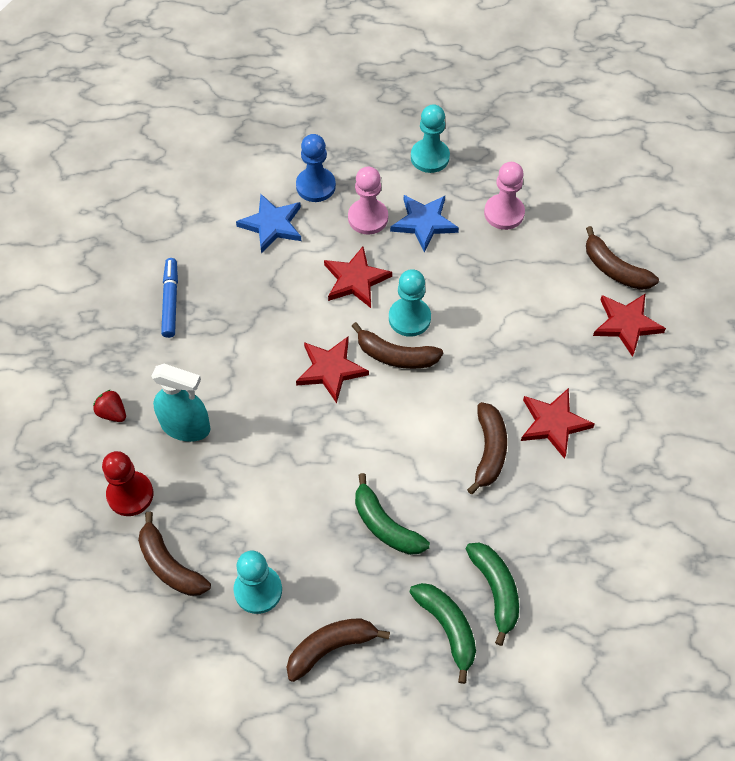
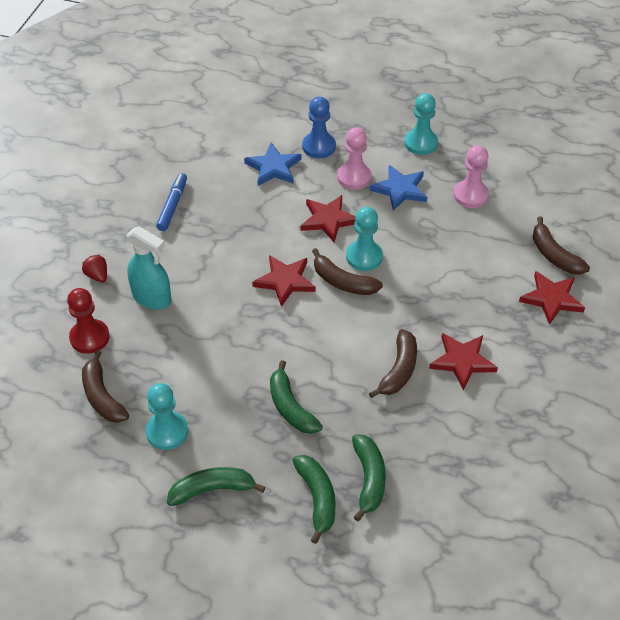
camera: 15 degrees right, 10 degrees down
brown banana [287,618,390,682] -> green banana [167,467,265,506]

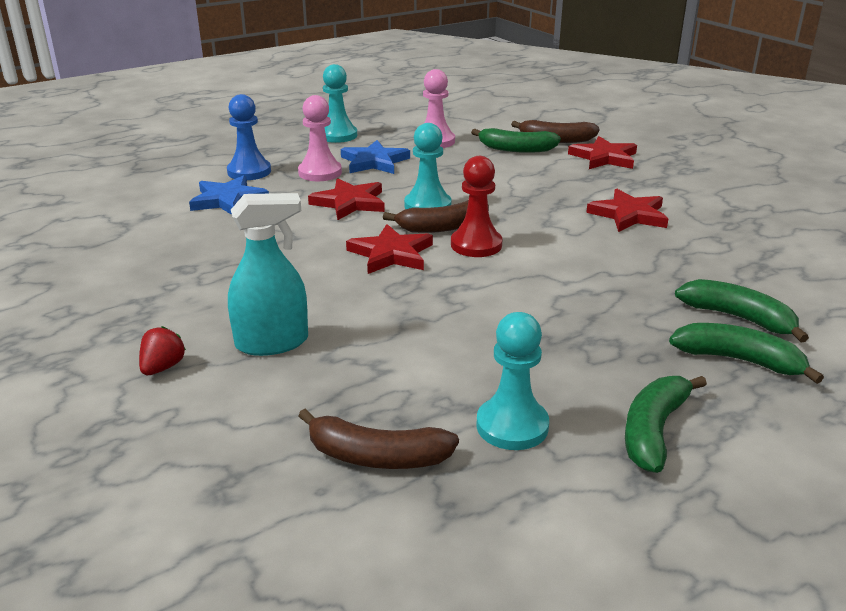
camera: 50 degrees left, 20 degrees down
red pawn [67,288,110,354] -> red pawn moved to [451,156,503,257]
red strawberry [82,255,107,283] -> red strawberry turned 105 degrees clockwise [139,326,186,375]
blue marker [156,173,187,231] -> none
green banana [270,360,323,434] -> green banana moved to [471,128,561,153]
brown banana [369,329,417,398] -> none

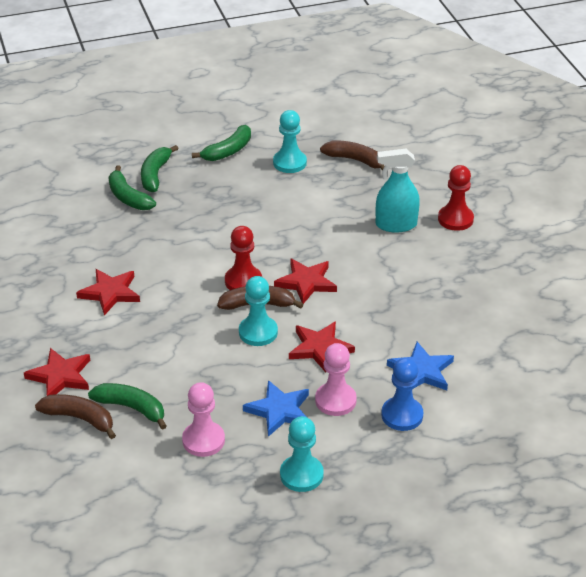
camera: 165 degrees left, 10 degrees up
red strawberry [139,326,186,375] -> red pawn [438,165,474,231]
green banana [669,323,824,384] -> green banana turned 60 degrees clockwise [141,145,179,192]

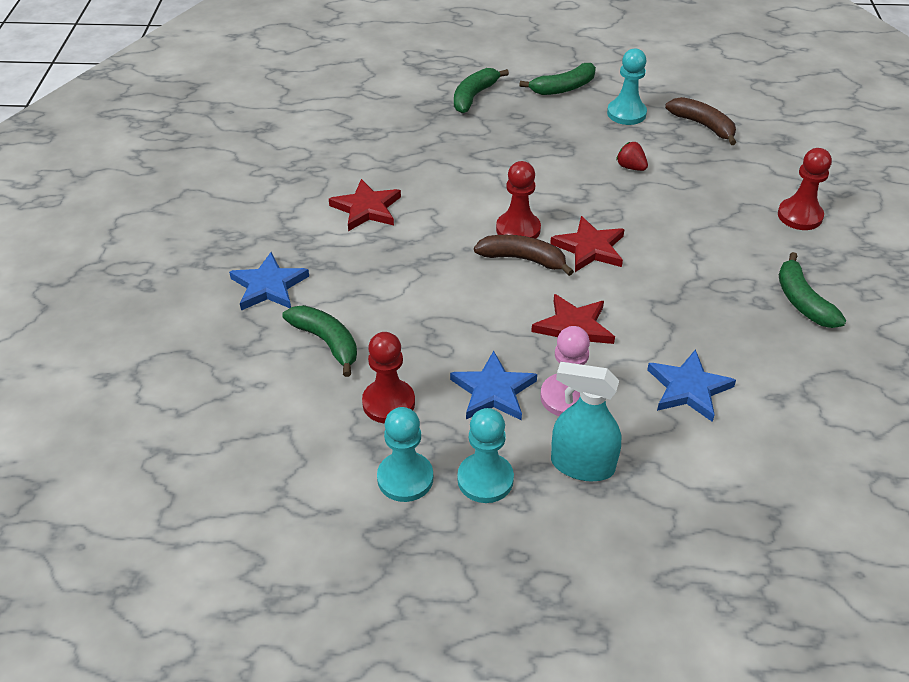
camera: 20 degrees right, 5 degrees up
red star [24,348,90,396] -> blue star [229,252,309,311]
brown banana [35,394,116,439] -> none
green banana [108,165,156,210] -> green banana moved to [779,252,846,328]
pink pawn [182,382,225,457] -> red pawn [362,332,415,423]
turquoise pawn [239,276,278,346] -> turquoise pawn moved to [377,407,433,502]
turquoise spray bottle [376,149,420,233] -> turquoise spray bottle moved to [551,362,621,481]
blue pawn [381,358,424,431] -> none
none -> red strawberry [616,142,648,171]

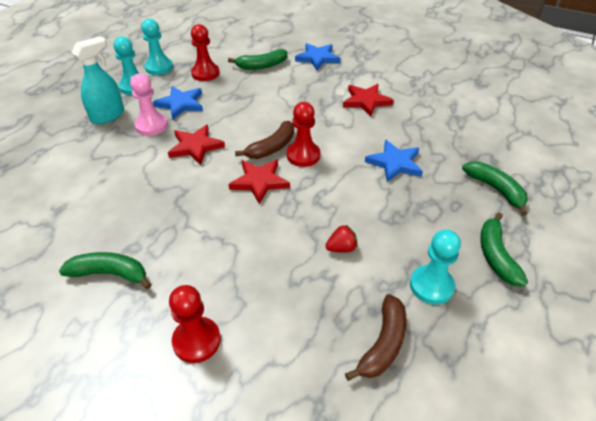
camera: 115 degrees right, 0 degrees up
blue star [647,349,736,422] -> blue star moved to [365,140,423,182]
brown banana [665,97,736,145] -> brown banana turned 45 degrees counterclockwise [345,294,407,381]

